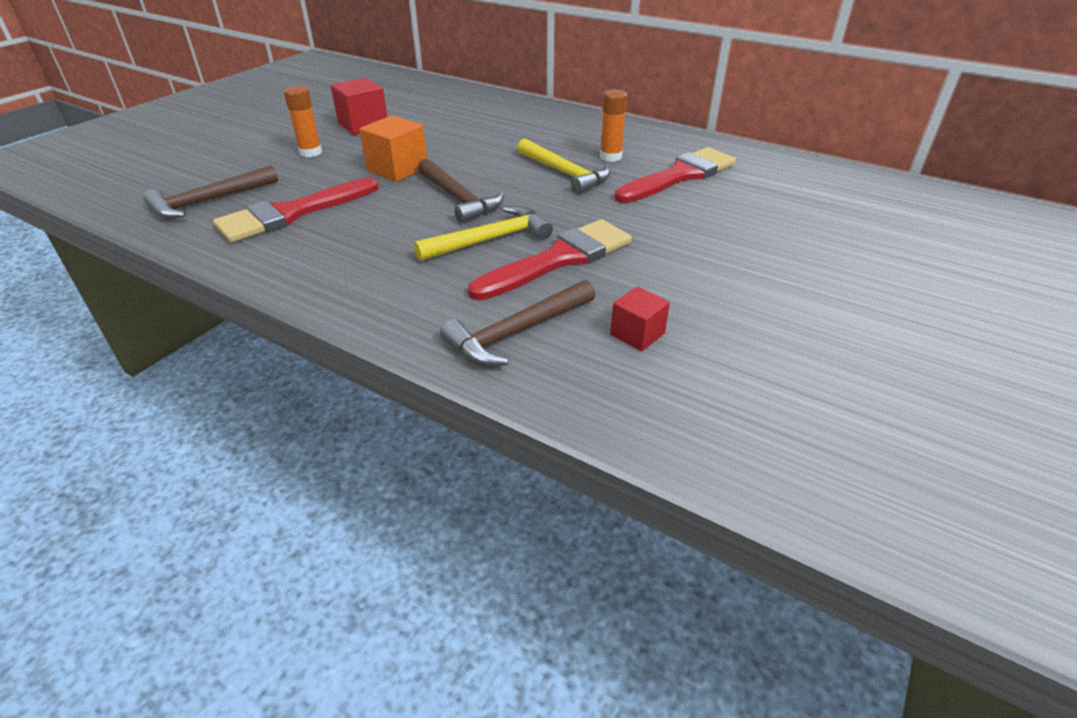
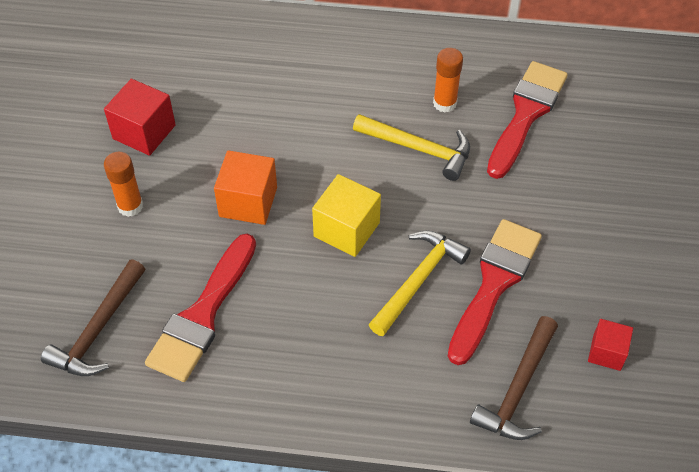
camera: 25 degrees left, 15 degrees up
brown hammer [418,159,504,223] -> yellow cube [312,174,381,257]

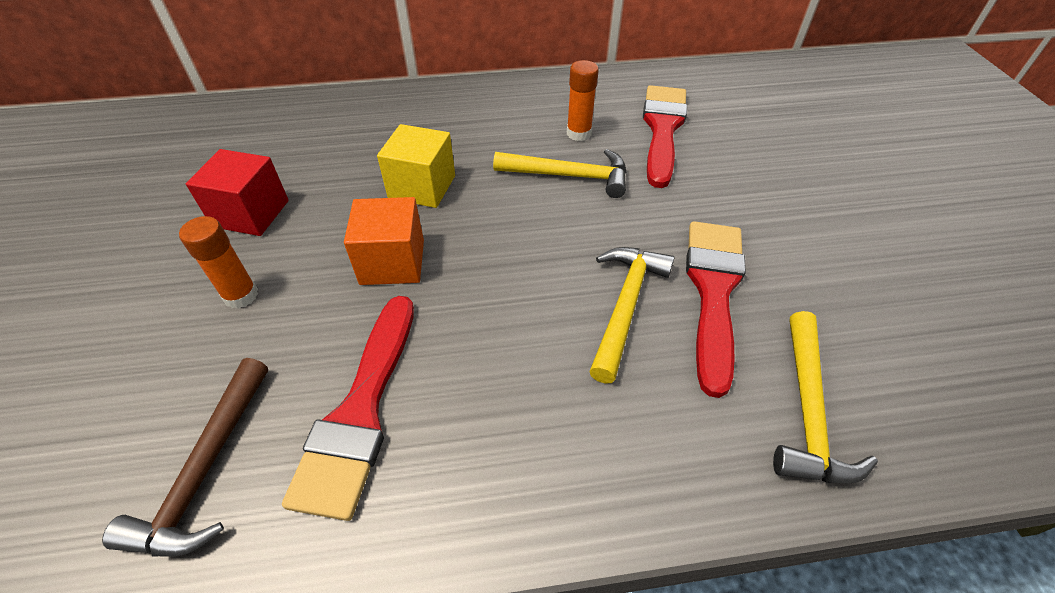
camera: 15 degrees left, 5 degrees down
yellow cube [312,174,381,257] -> yellow cube moved to [377,124,455,208]
brown hammer [470,316,558,440] -> yellow hammer [773,311,878,484]
red cube [588,319,633,371] -> none

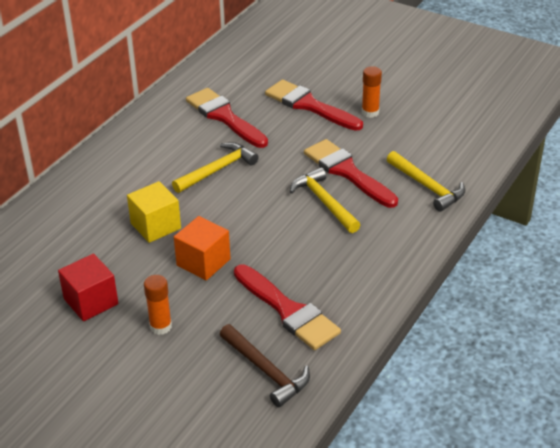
camera: 50 degrees left, 10 degrees down
orange glue stick [567,60,599,141] -> orange glue stick moved to [362,66,382,118]
none -> red brush [265,79,363,131]

